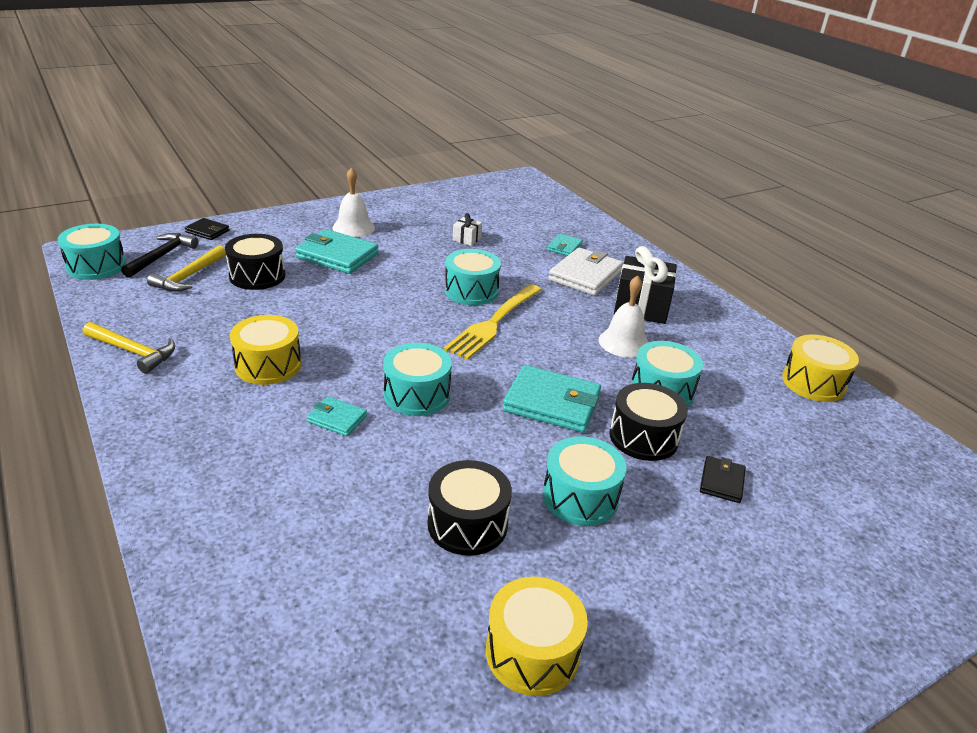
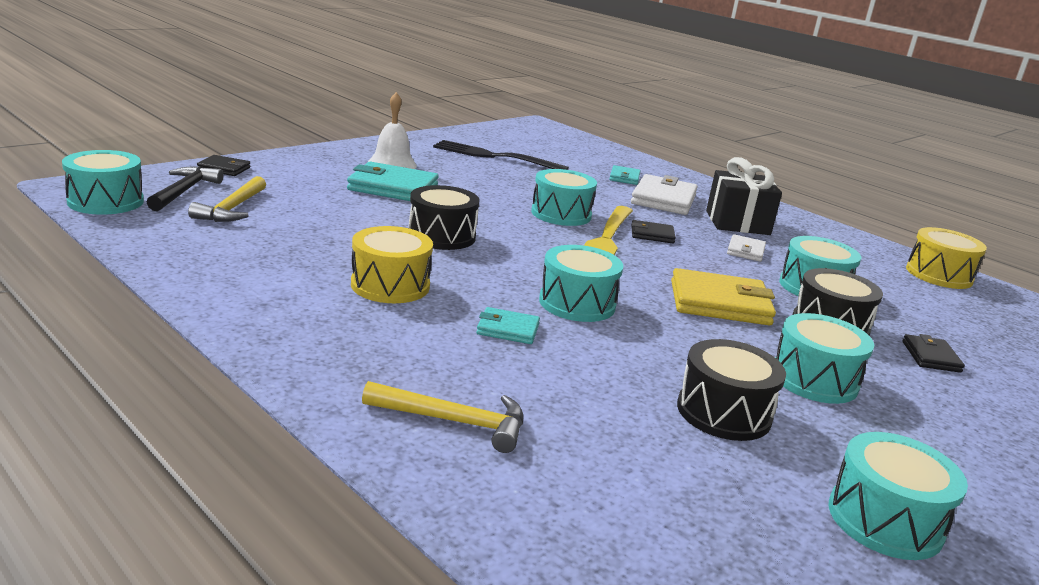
camera: 15 degrees left, 10 degrees down
yellow hammer [83,322,175,374] -> yellow hammer moved to [362,381,523,453]
black drum [225,234,286,290] -> black drum moved to [409,185,480,250]
white gift [453,213,482,246] -> none
yellow drum [486,577,588,696] -> turquoise drum [829,432,968,560]
turquoise wallet [503,365,601,433] -> yellow wallet [671,268,776,325]
white bell [599,275,649,358] -> white wallet [727,234,766,262]
none -> black fork [433,140,569,170]
none -> black wallet [631,220,676,243]

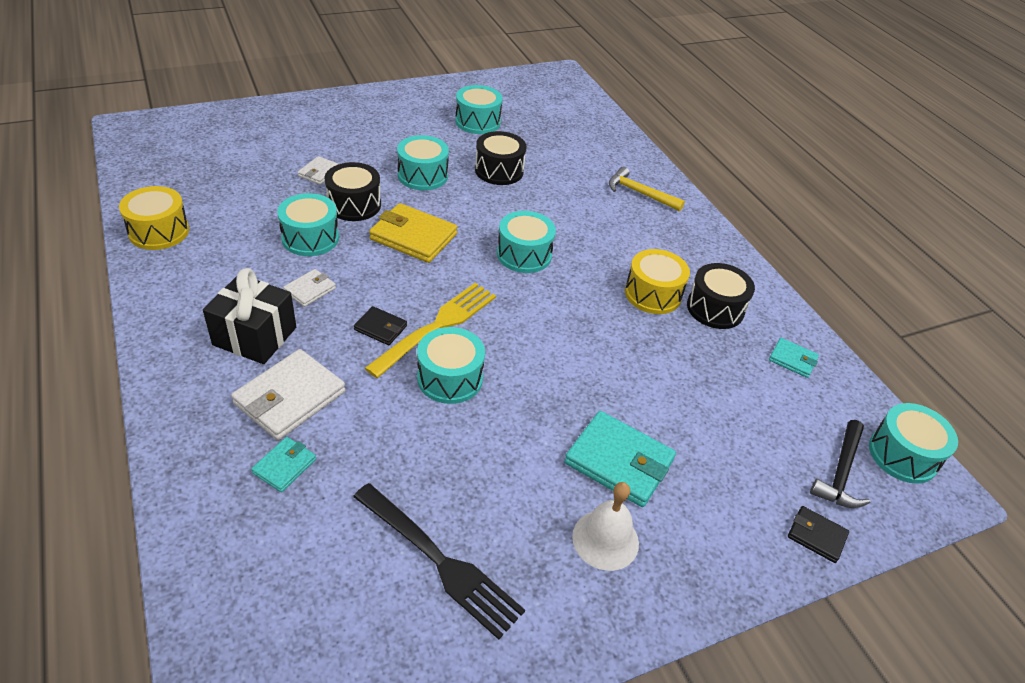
camera: 160 degrees left, 20 degrees up
yellow hammer [188,176,266,222] -> none
black drum [409,185,480,250] -> black drum moved to [687,263,755,329]
turquoise wallet [476,307,540,344] -> turquoise wallet moved to [769,338,819,378]
black wallet [902,334,965,373] -> white wallet [298,156,338,185]

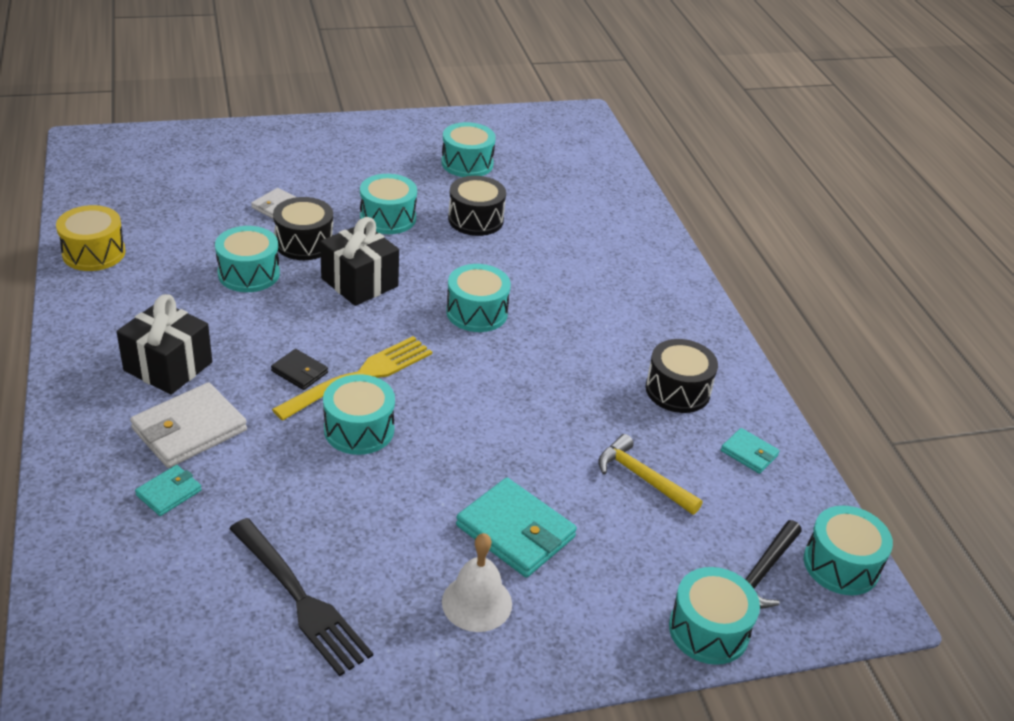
camera: 10 degrees right, 5 degrees down
white wallet [283,269,336,307] -> none
yellow wallet [369,203,457,263] -> black gift [320,217,399,306]
yellow hammer [609,167,685,211] -> yellow hammer moved to [598,434,702,515]
yellow drum [625,249,690,314] -> none
black wallet [788,506,849,563] -> turquoise drum [669,567,760,665]

